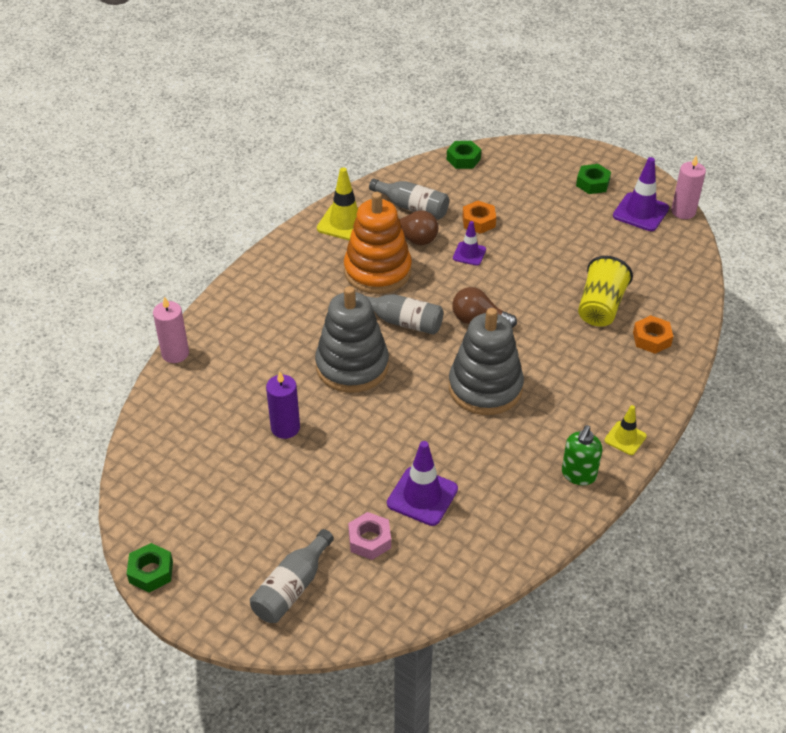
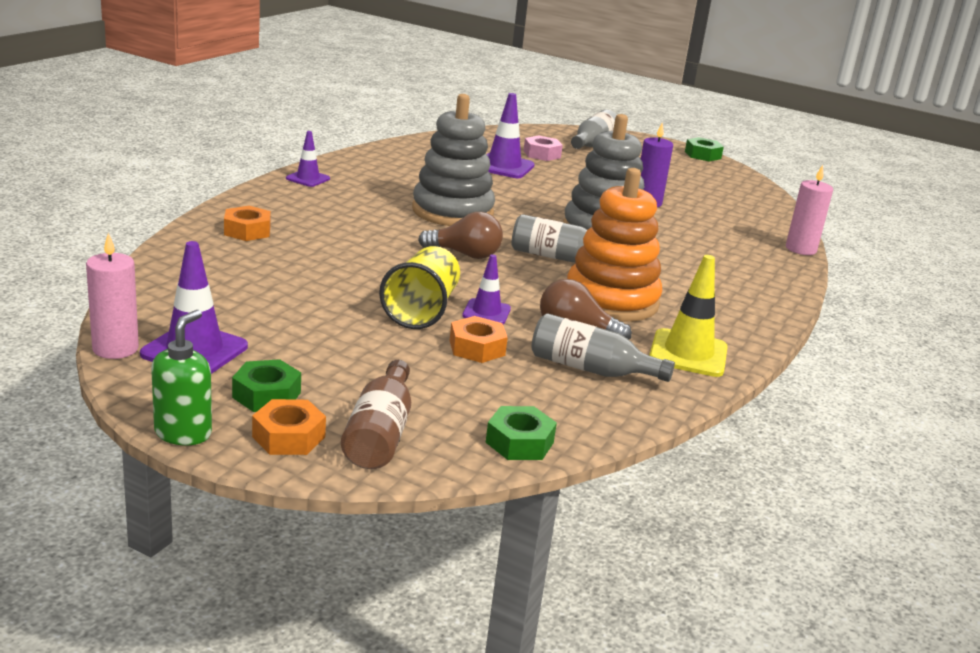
camera: 170 degrees right, 20 degrees down
green soap dispenser [562,425,602,485] -> green soap dispenser moved to [151,310,212,445]
yellow cup [578,256,633,327] -> yellow cup moved to [379,246,460,329]
yellow traffic cone [605,405,647,455] -> purple traffic cone [286,131,330,187]
none -> orange nut [252,399,326,455]
none -> brown bottle [341,360,411,469]

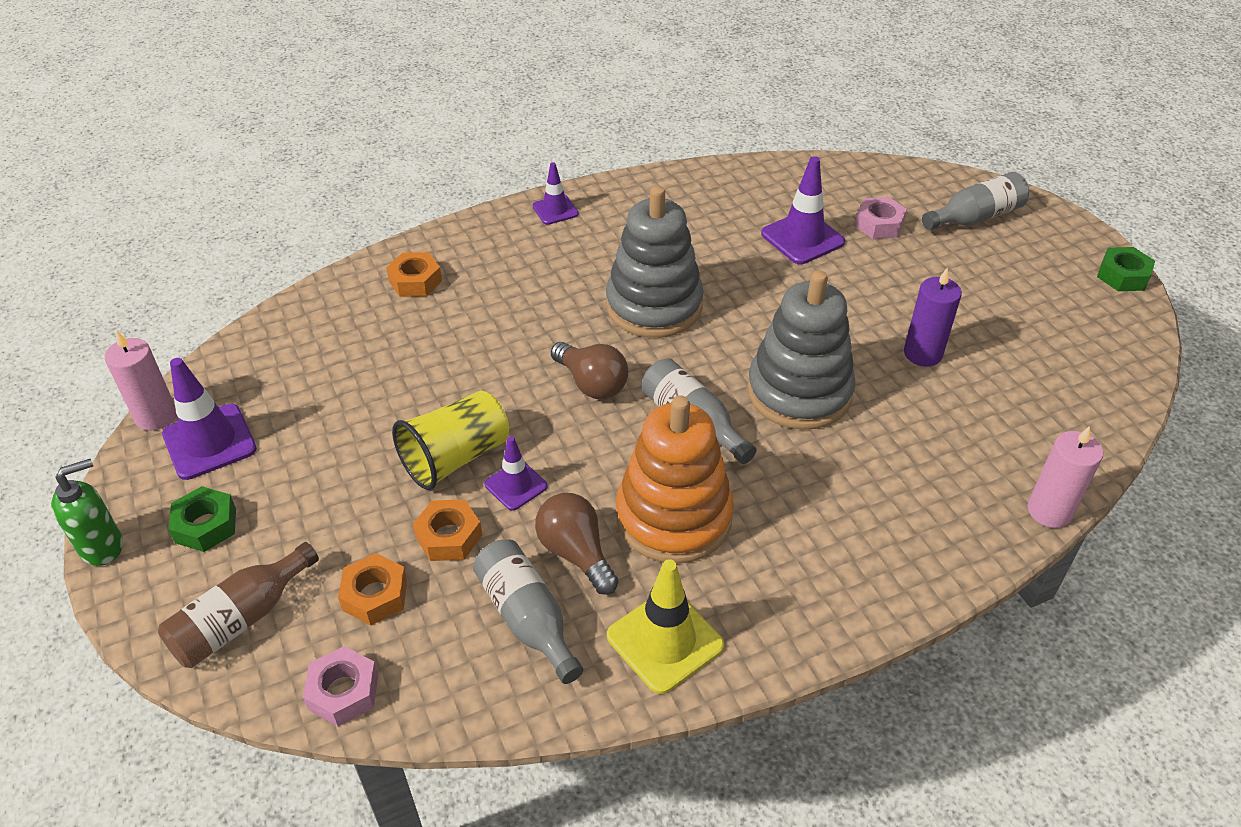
camera: 40 degrees right, 20 degrees up
orange nut [252,399,326,455] -> orange nut moved to [338,553,407,625]
green nut [486,406,557,460] -> pink nut [303,646,378,726]

